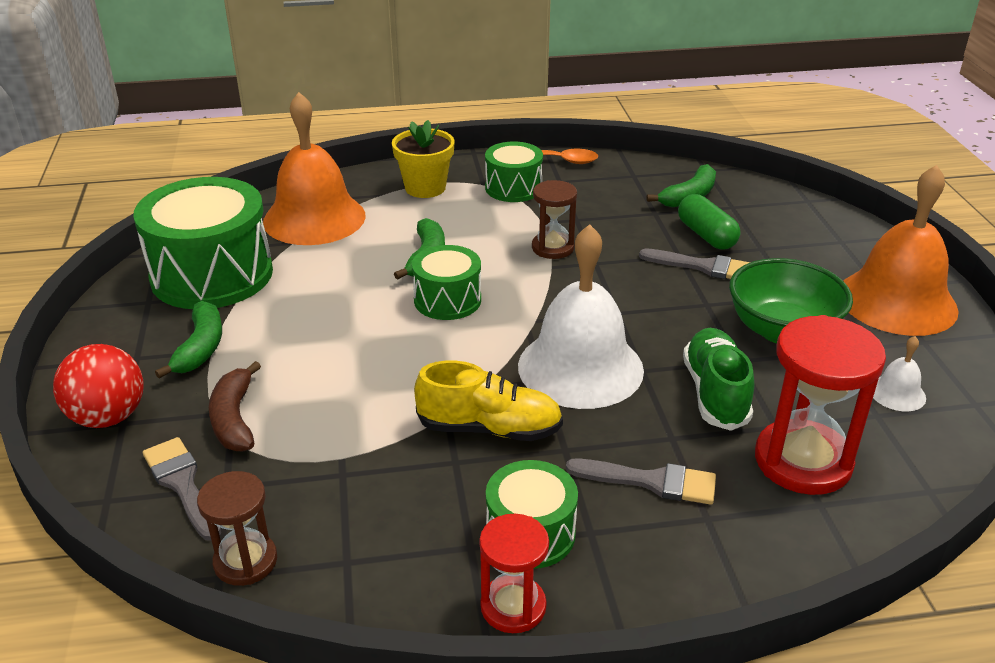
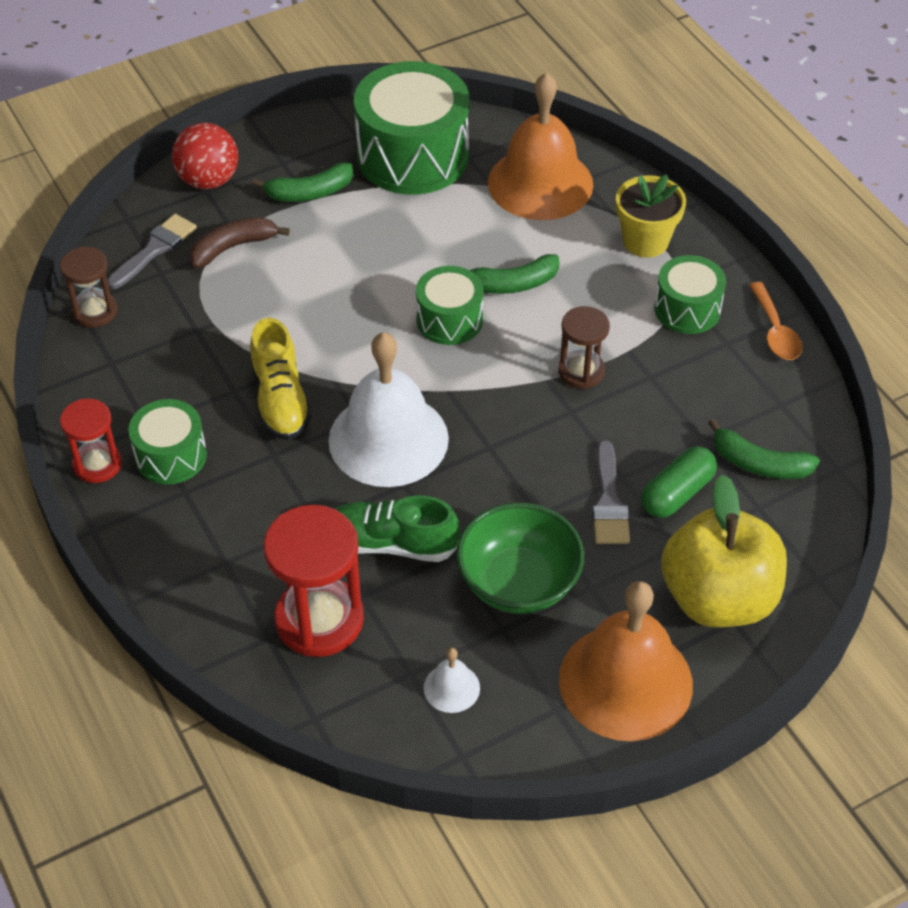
camera: 70 degrees right, 15 degrees up
grey brush [566,459,716,505] -> none
green shoe [683,328,754,431] -> green shoe turned 150 degrees counterclockwise [335,495,460,562]
none -> yellow apple [661,474,787,628]

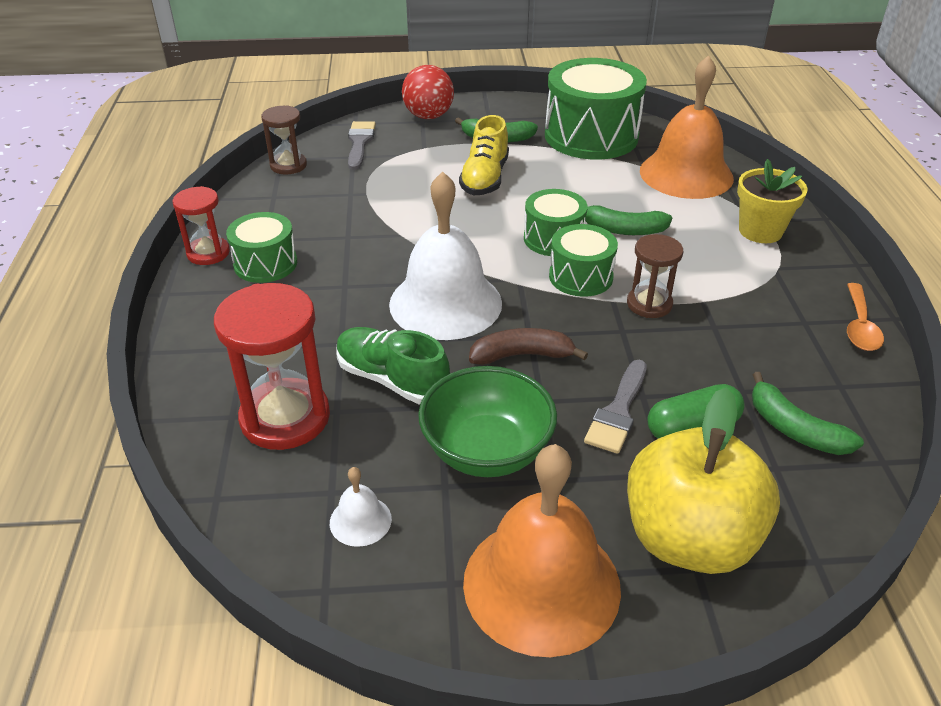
camera: 25 degrees right, 10 degrees down
grey brush [107,214,197,289] -> grey brush turned 60 degrees counterclockwise [348,121,376,170]
brown banana [189,217,290,268] -> brown banana moved to [469,328,588,365]
yellow shoe [250,318,312,440] -> yellow shoe moved to [459,115,509,196]
green drum [655,255,726,334] -> green drum moved to [549,224,618,297]

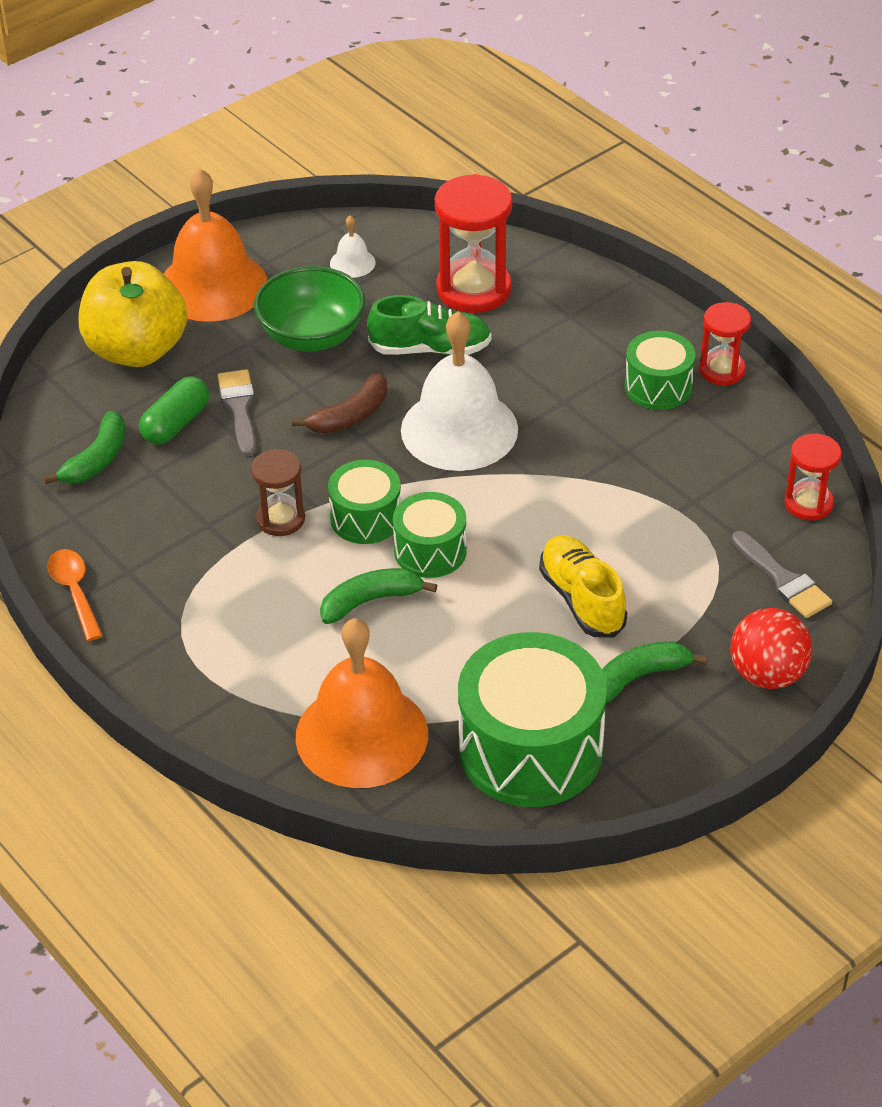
camera: 145 degrees right, 5 degrees up
brown hourglass [261,105,307,175] -> red hourglass [784,434,842,521]
yellow flower pot [737,159,808,243] -> none
green banana [752,372,864,455] -> green banana turned 105 degrees clockwise [44,411,125,484]

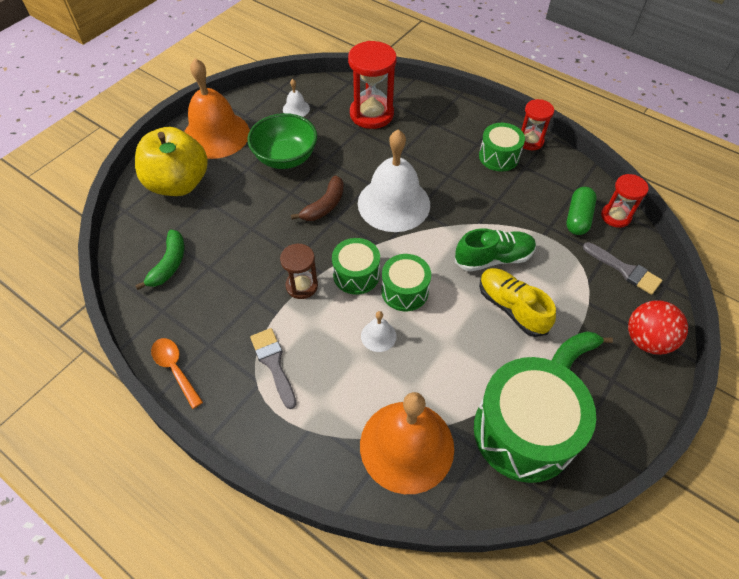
camera: 15 degrees left, 10 degrees up
green capsule [139,376,209,444] -> green capsule moved to [566,187,597,235]
grey brush [217,369,256,456] -> grey brush moved to [250,328,296,409]
green banana [320,568,437,624] -> white bell [361,311,397,352]
green shoe [367,295,492,355] -> green shoe moved to [455,228,536,271]

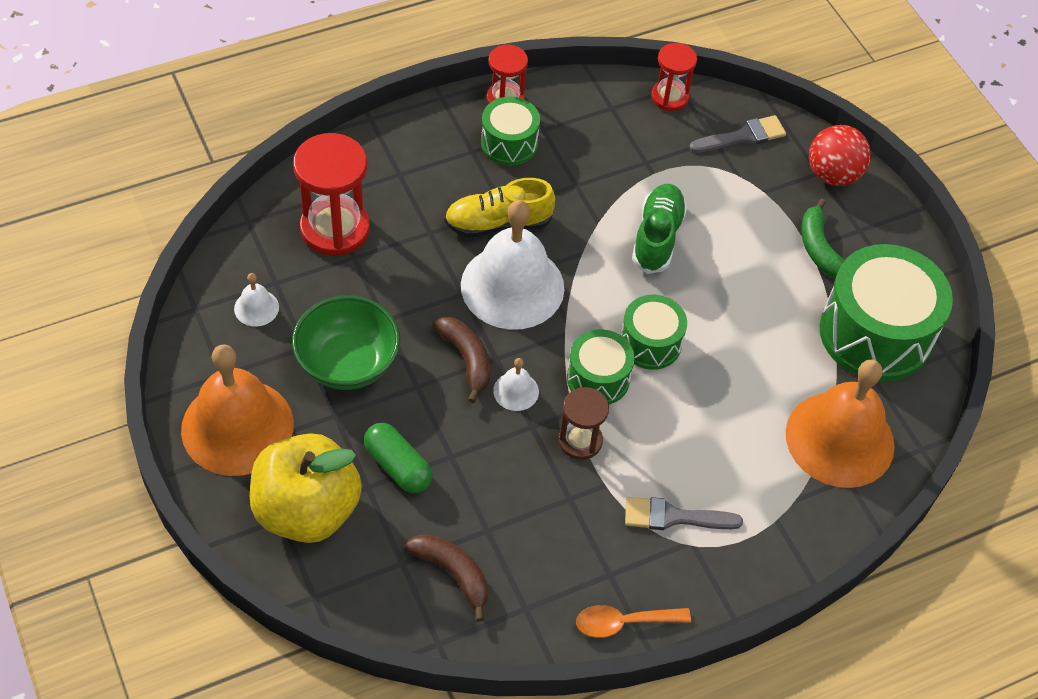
camera: 65 degrees left, 0 degrees up
green banana [135,230,185,290] -> brown banana [405,534,488,621]
white bell [361,311,397,352] -> white bell moved to [493,358,539,411]
yellow shoe [479,268,556,337] -> yellow shoe moved to [444,178,555,237]
green capsule [566,187,597,235] -> green capsule moved to [364,423,433,494]

